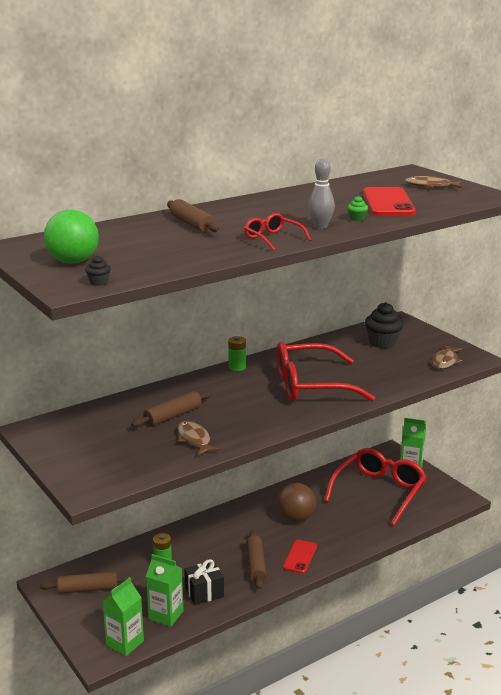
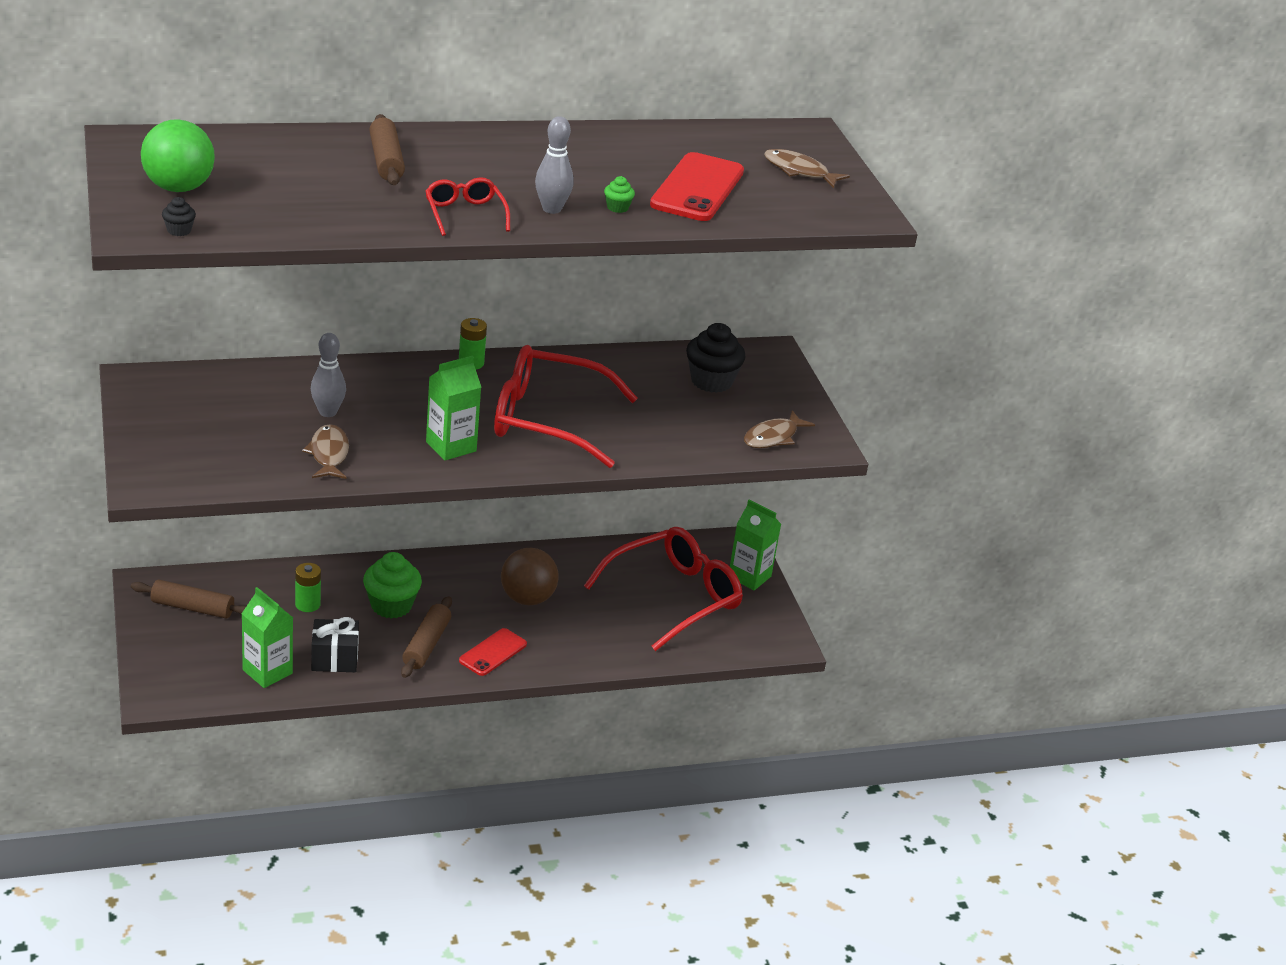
camera: 15 degrees right, 10 degrees up
green carton [102,577,144,656] -> green carton moved to [426,355,481,460]
brown rolling pin [131,391,212,427] -> grey bowling pin [311,333,346,417]
none -> green cupcake [363,552,422,619]

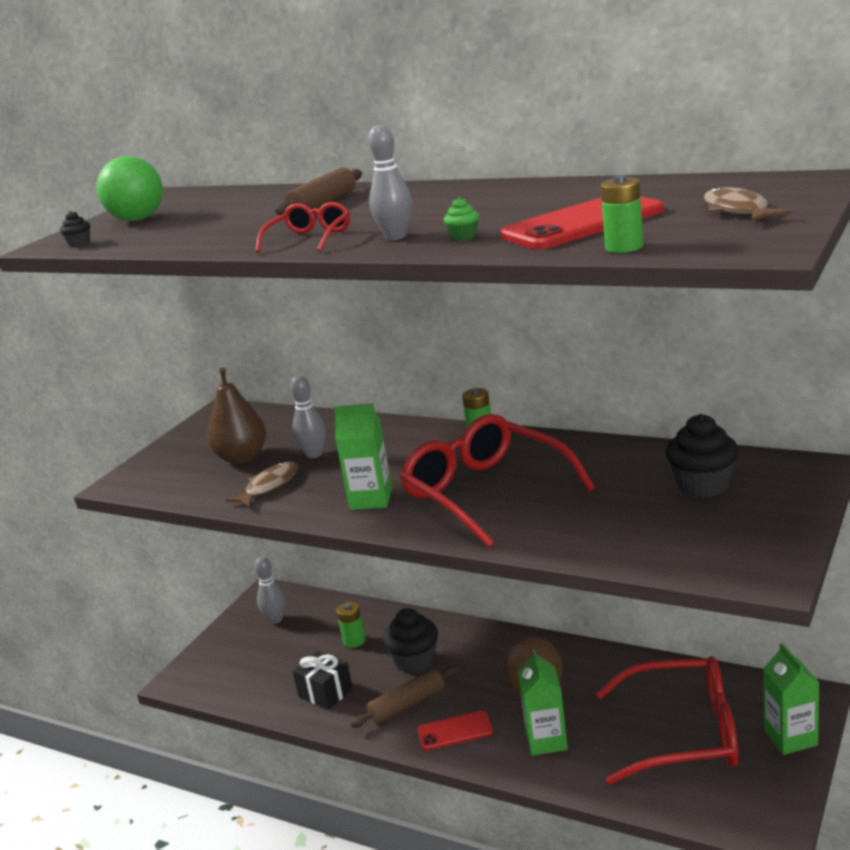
camera: 50 degrees right, 10 degrees down
brown rolling pin [131,580,246,618] -> grey bowling pin [254,557,285,624]
green carton [241,587,293,688] -> green carton moved to [518,649,568,756]
green cupcake [363,552,422,619] -> black cupcake [383,608,438,673]
brown fish [744,410,815,448] -> none
none -> brown pear [207,367,267,464]
none -> green battery [601,175,643,253]

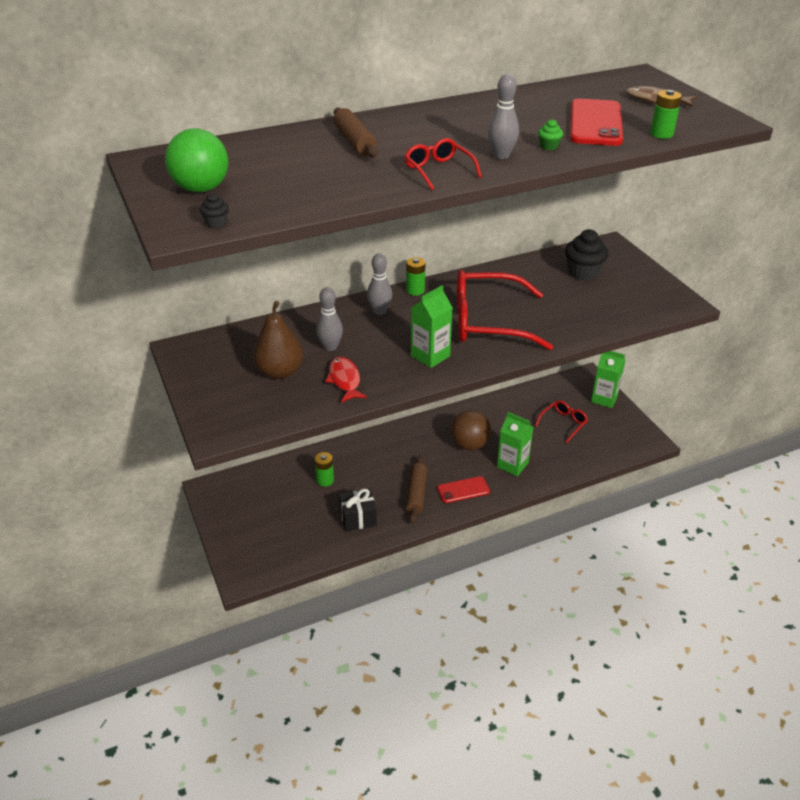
camera: 55 degrees left, 15 degrees up
brown fish [225,462,298,507] -> red fish [325,357,367,403]
grey bowling pin [254,557,285,624] -> grey bowling pin moved to [367,253,392,315]
black cupcake [383,608,438,673] -> none
red phone [417,711,493,751] -> red phone turned 45 degrees clockwise [437,476,490,503]
red glasses [596,656,738,785] -> red glasses [535,400,588,443], size x0.48

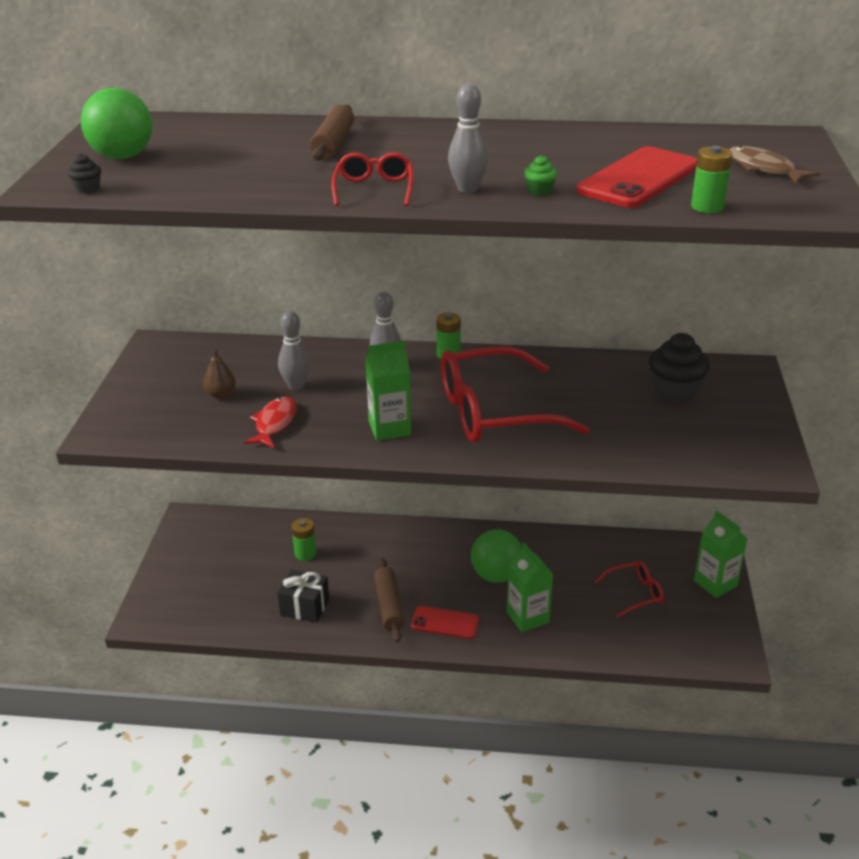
camera: 30 degrees right, 5 degrees down
brown pear [253,301,303,379] -> brown pear [203,348,236,399], size x0.55
brown rolling pin [406,455,427,524] -> brown rolling pin turned 45 degrees counterclockwise [374,558,405,643]
brown ball [451,410,491,450] -> green ball [471,529,522,583]
red glasses [457,270,553,350] -> red glasses turned 45 degrees counterclockwise [441,346,590,443]

